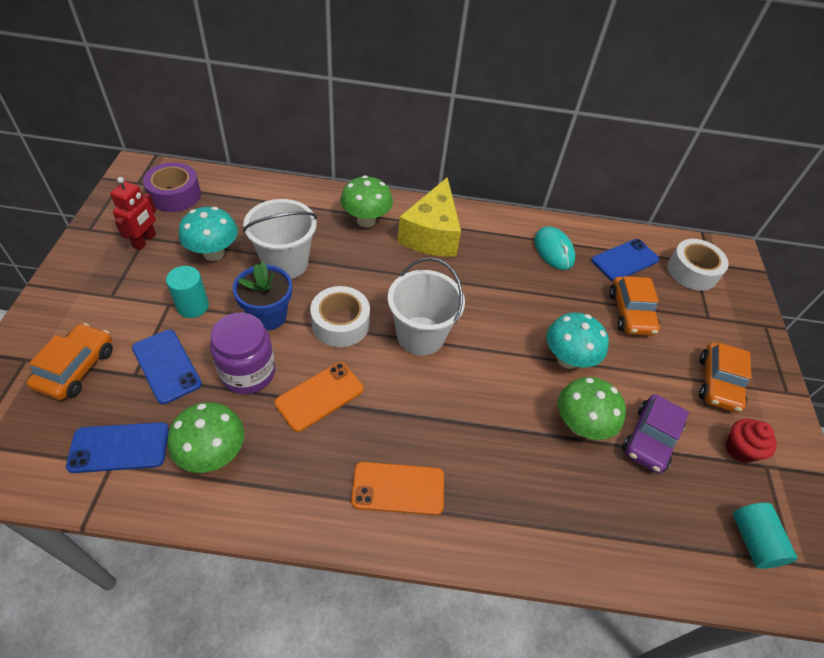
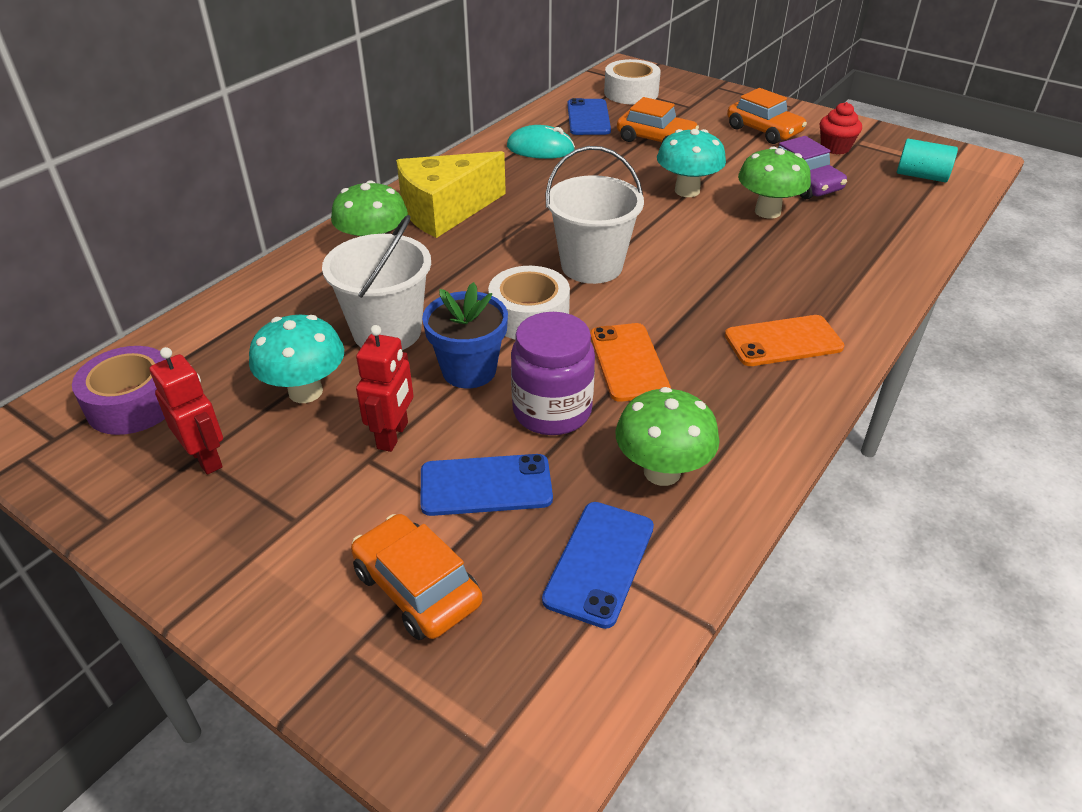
camera: 55 degrees left, 10 degrees down
turquoise cylinder [166,266,209,318] -> red robot [356,325,414,452]
orange phone [351,462,444,515] -> orange phone turned 45 degrees clockwise [725,315,844,366]
yellow cheese [398,177,461,257] -> yellow cheese turned 105 degrees clockwise [396,151,506,238]

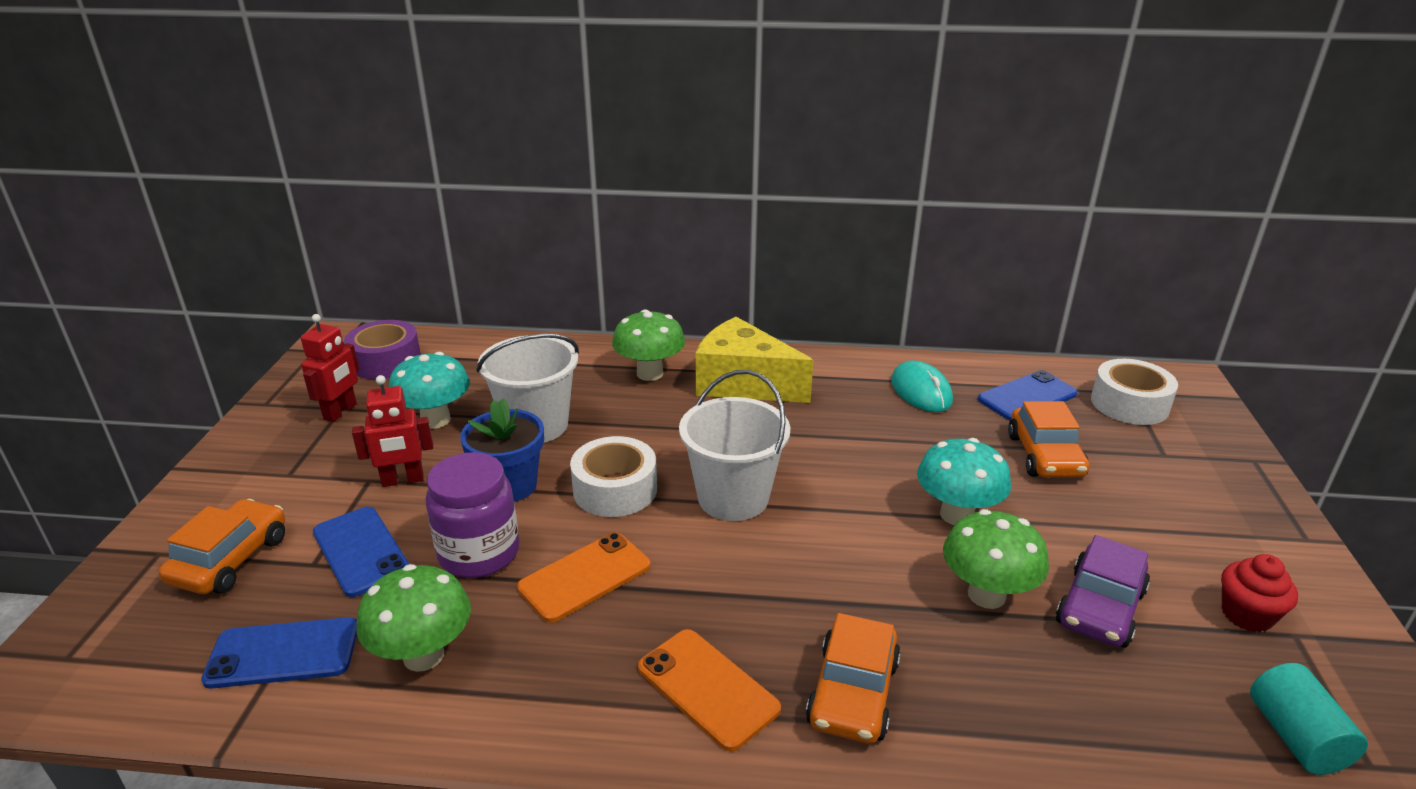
camera: 60 degrees right, 10 degrees down
orange car [727,88,807,144] -> orange car moved to [806,613,901,744]

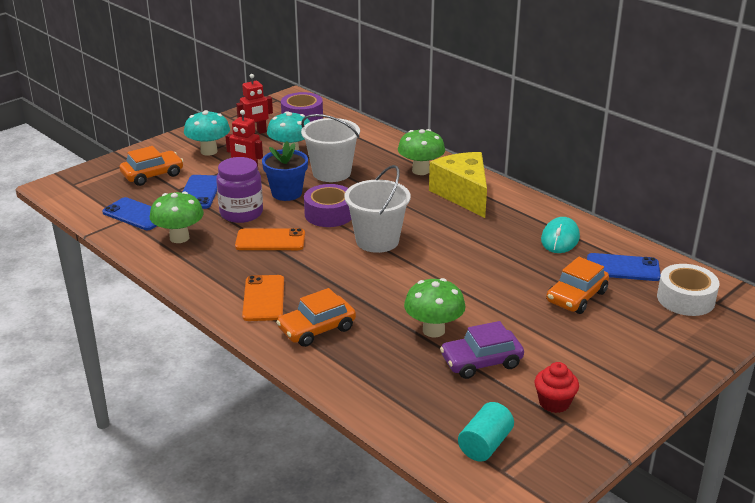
camera: 40 degrees right, 0 degrees up
white tape [570,436,657,517] -> purple tape [304,184,351,227]
turquoise mushroom [917,438,1011,525] -> turquoise mushroom moved to [184,110,230,156]

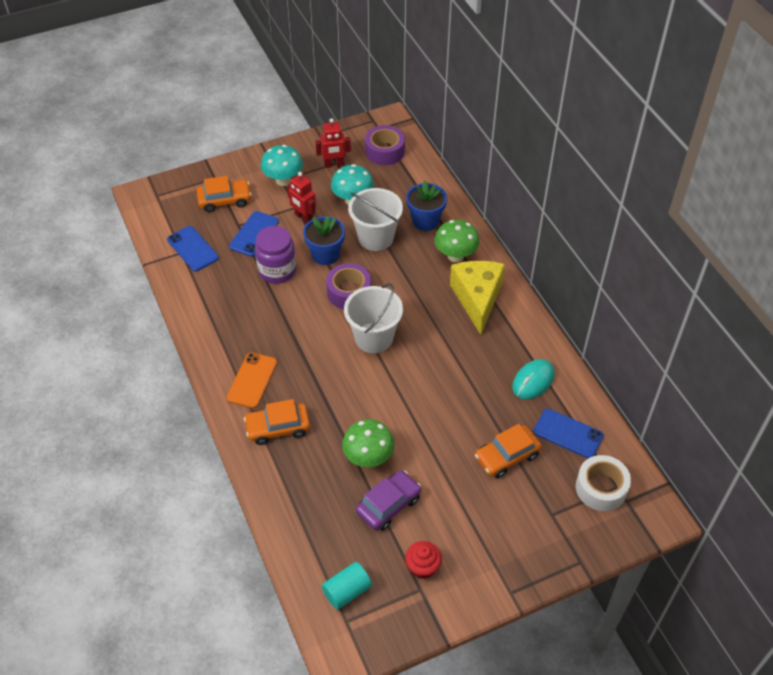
camera: 20 degrees right, 20 degrees up
green mushroom [150,191,204,243] -> none
orange phone [235,228,305,250] -> none
purple car [440,321,524,379] -> purple car turned 135 degrees clockwise [356,470,421,531]
none -> blue flower pot [406,180,447,231]

